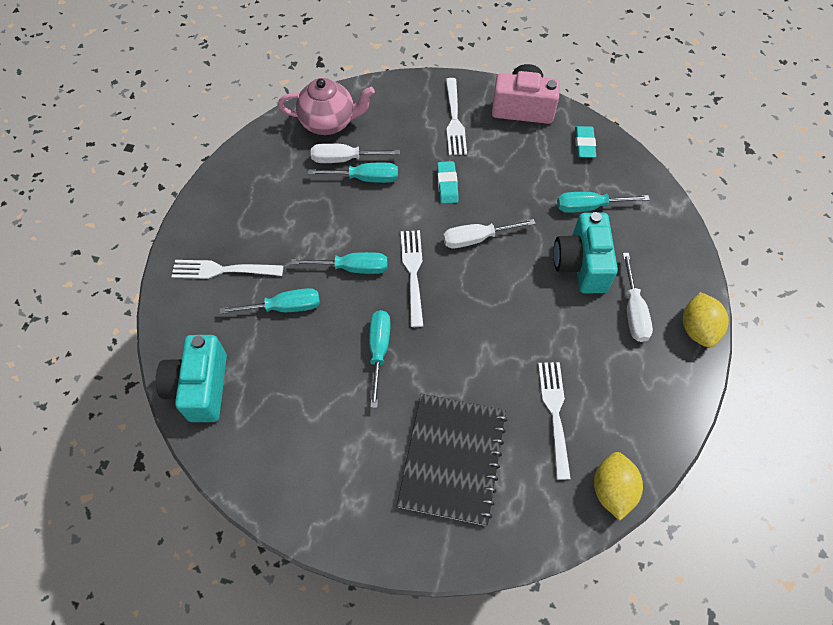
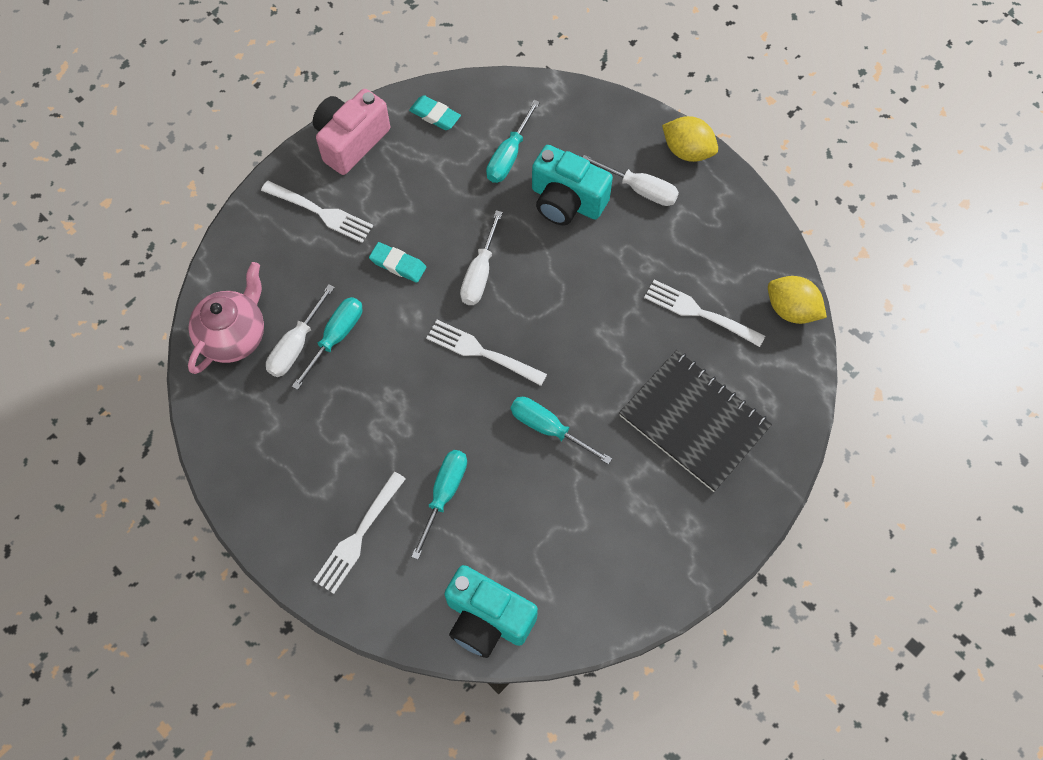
camera: 60 degrees left, 5 degrees up
turquoise screwdriver [291,252,387,274] -> none

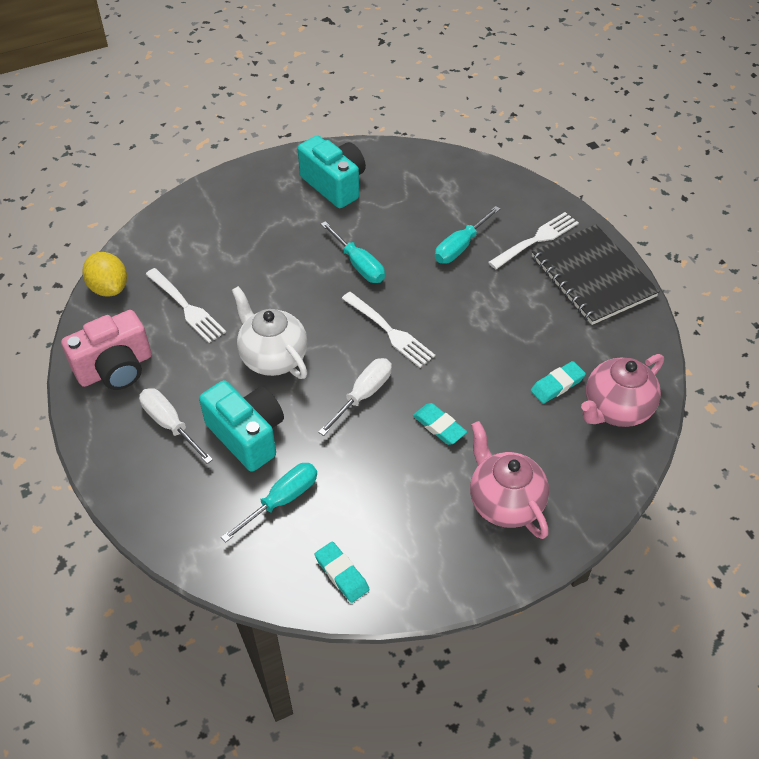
camera: 160 degrees left, 15 degrees down
white fork [261,181,373,243] -> pink teapot [470,421,549,539]
white screwdriver [266,284,335,377] -> turquoise eraser [531,361,586,404]
turquoise screwdriver [292,297,362,390] -> none
pink camera [313,89,390,175] -> pink camera moved to [61,310,152,390]
turquoise camera [444,565,538,658] -> turquoise camera moved to [298,135,366,208]
black notebook [619,350,772,492] -> black notebook moved to [532,225,660,325]
yellow lemon [662,116,718,162] -> none
none -> white teapot [232,286,308,379]

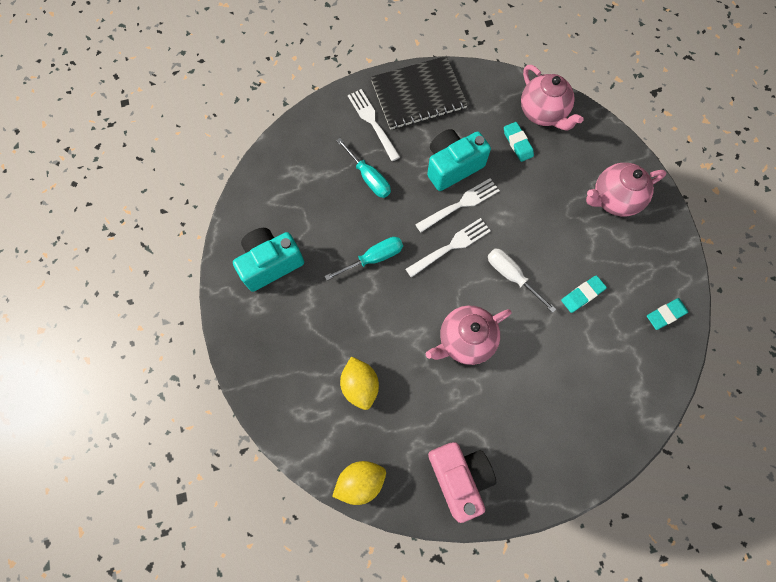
camera: 80 degrees left, 20 degrees up
white screwdriver [139,388,213,464] -> none
white fork [145,268,226,343] -> white fork moved to [415,178,500,232]
turquoise camera [199,380,284,472] -> turquoise camera moved to [427,129,491,191]
turquoise screwdriver [221,463,317,542] -> none
white teapot [232,286,308,379] -> pink teapot [426,305,511,365]
turquoise eraser [413,403,467,445] -> turquoise eraser moved to [561,275,607,313]
none -> yellow lemon [340,356,379,410]

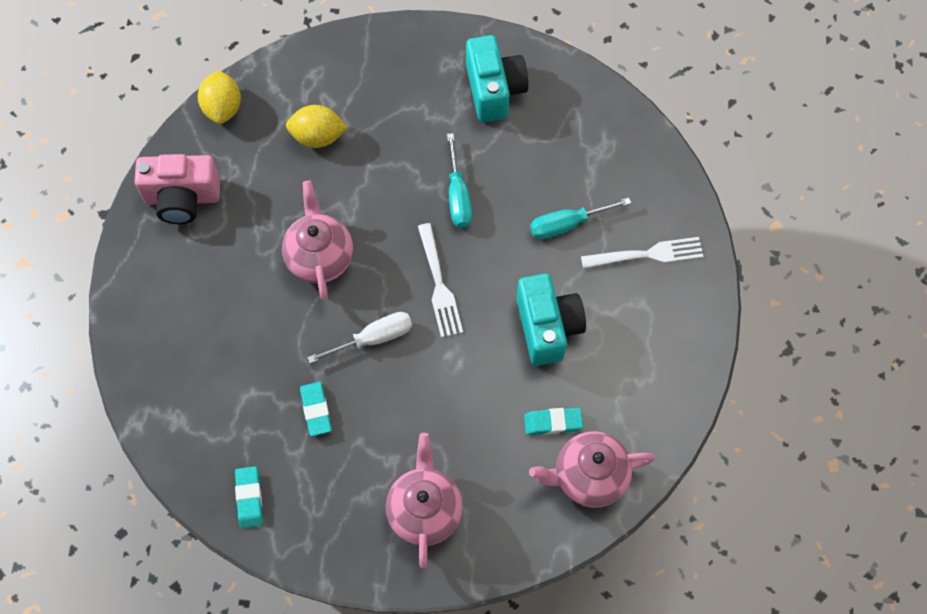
camera: 110 degrees right, 5 degrees down
black notebook [371,56,468,130] -> none
white fork [415,178,500,232] -> none

